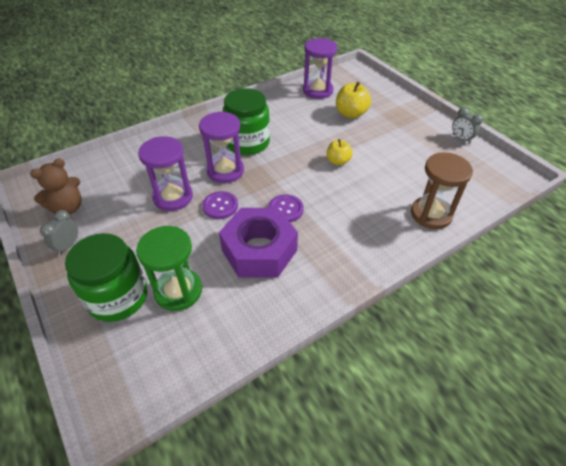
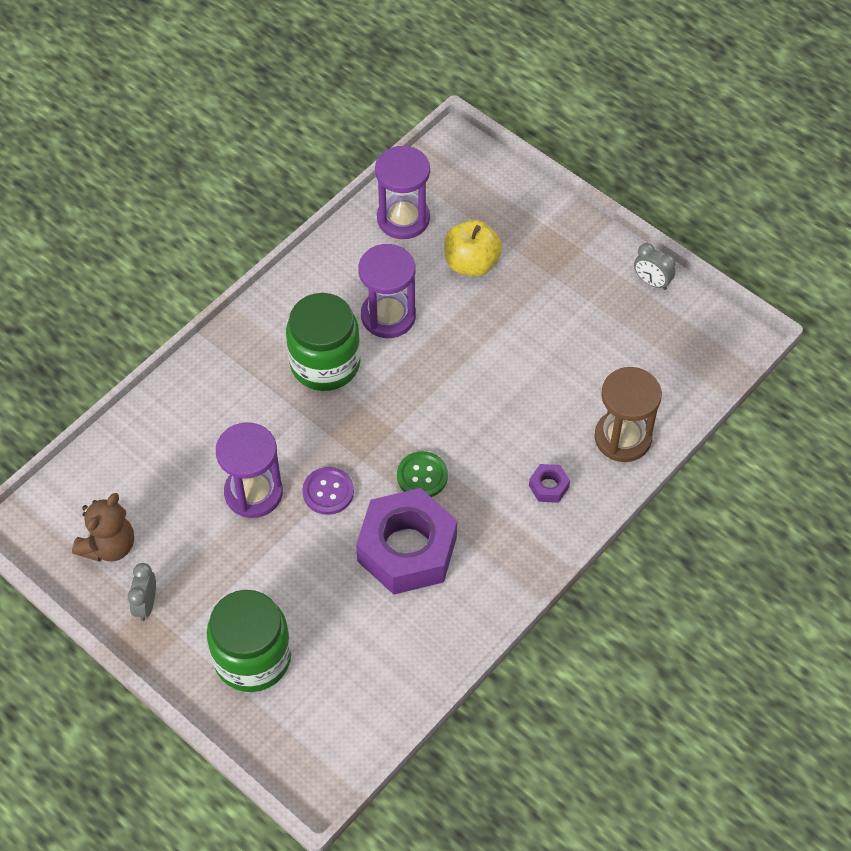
camera: 15 degrees left, 10 degrees up
green hourglass [136,226,202,311] -> none
purple hourglass [199,111,244,183] -> purple hourglass moved to [358,244,416,338]
purple button [268,194,304,222] -> green button [397,451,448,497]
yellow apple [327,139,353,166] -> none
none -> purple nut [529,464,570,503]

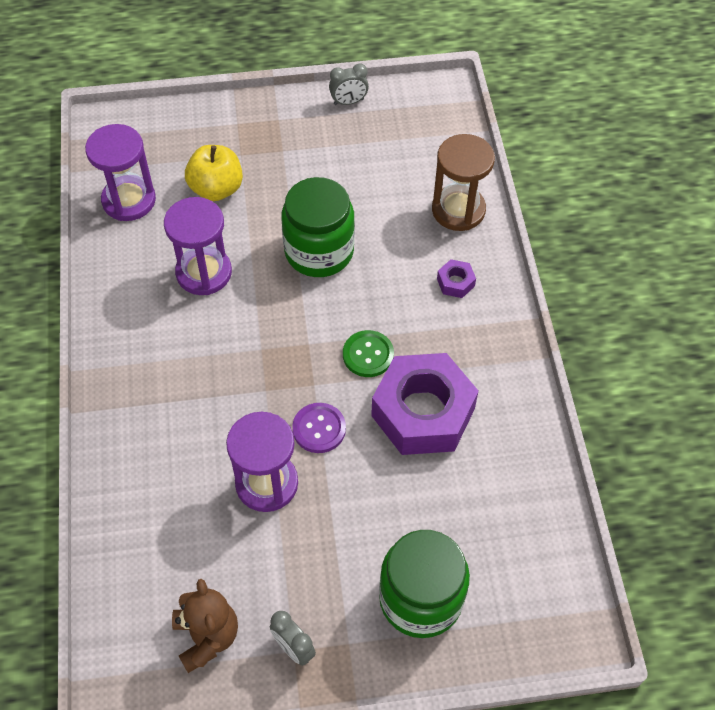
camera: 50 degrees left, 0 degrees up
green jar [286,293,360,391] -> green jar moved to [281,177,355,277]

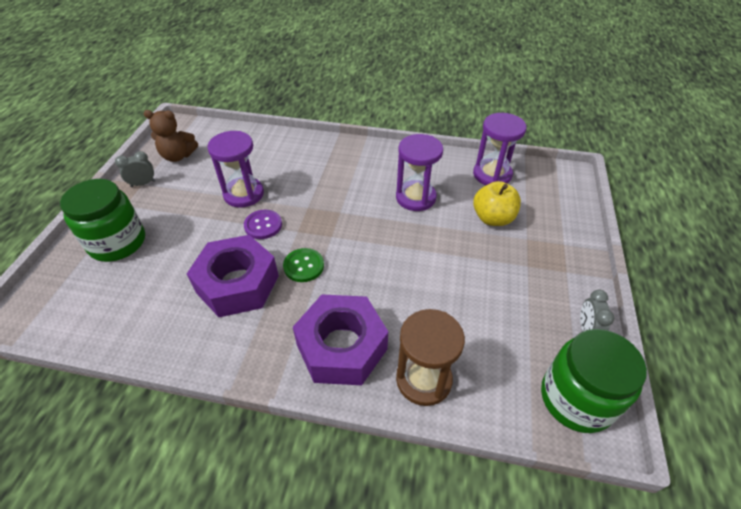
camera: 110 degrees right, 10 degrees down
green jar [281,177,355,277] -> green jar moved to [541,329,647,433]
purple nut [437,259,476,298] -> purple nut [293,294,388,385], size x2.50

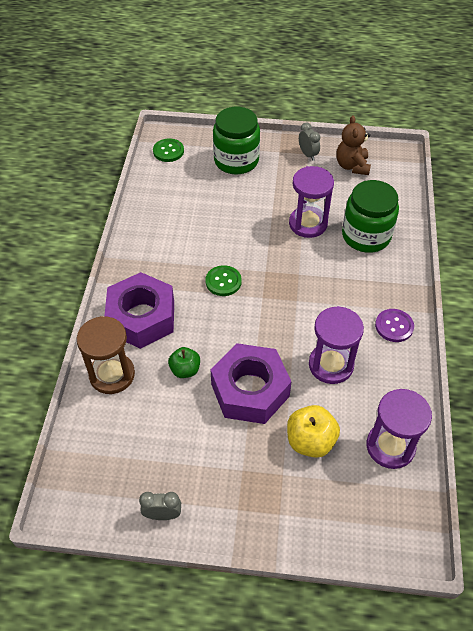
camera: 85 degrees right, 5 degrees up
purple nut [187,235,279,317] -> purple nut moved to [210,343,292,424]
purple button [244,210,282,239] -> purple button moved to [375,309,414,342]
green jar [541,329,647,433] -> green jar moved to [342,180,399,253]
none -> green button [153,138,184,162]
none -> green apple [168,347,200,378]

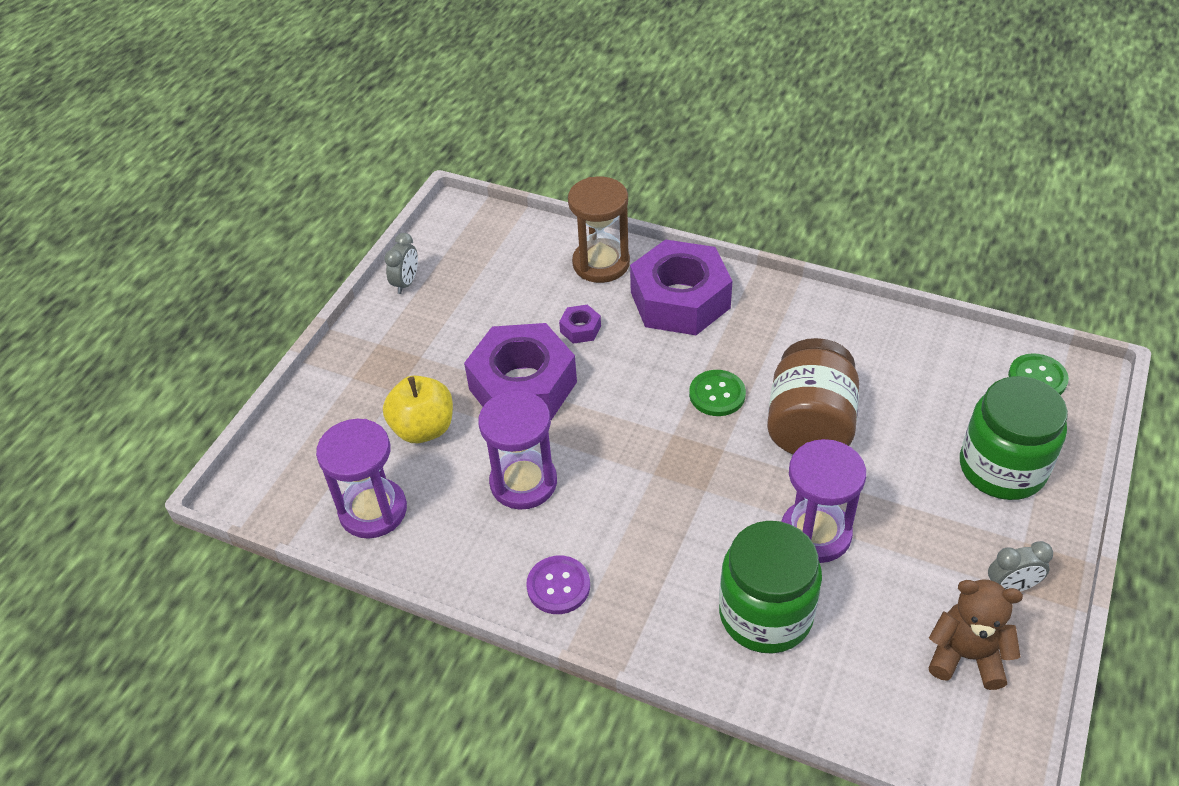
camera: 110 degrees right, 5 degrees down
green apple [168,347,200,378] -> purple nut [559,305,601,344]
none -> brown jar [767,338,859,454]

